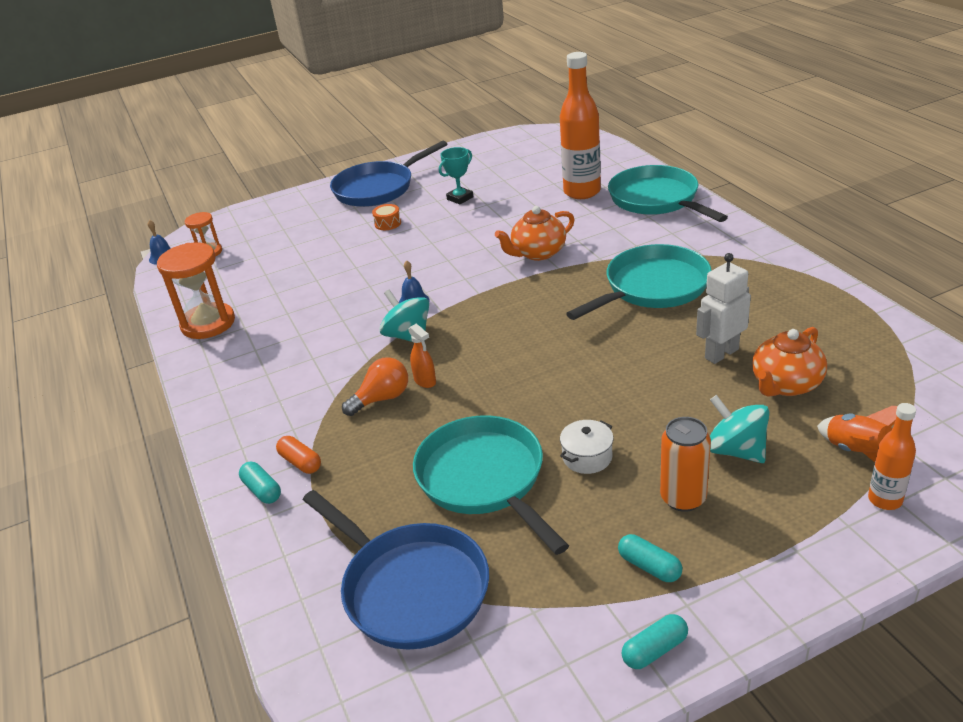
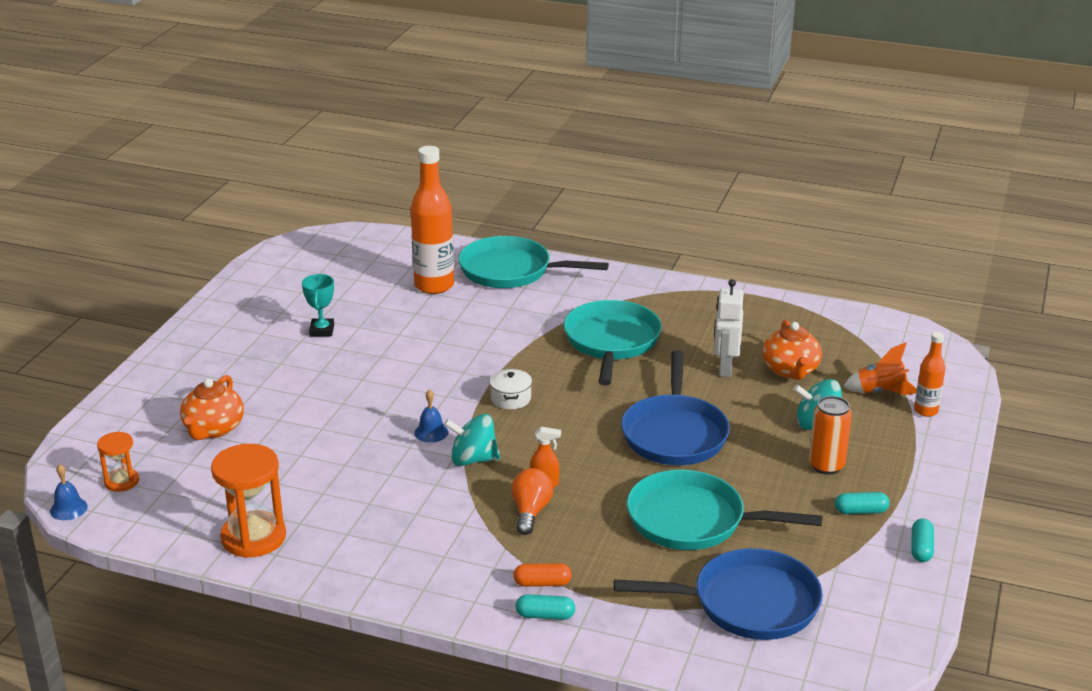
camera: 50 degrees left, 5 degrees down
blue pan [330,140,448,207] -> blue pan moved to [621,350,730,465]
orange drum [372,204,401,230] -> none
orange teapot [495,206,575,261] -> orange teapot moved to [180,375,244,440]
white pot [560,420,614,474] -> white pot moved to [489,369,532,409]

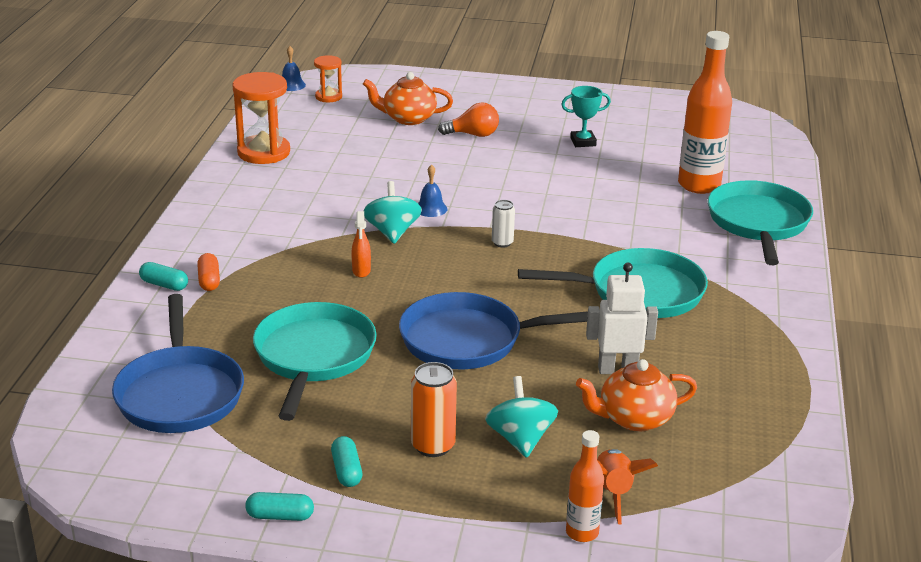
camera: 80 degrees right, 0 degrees up
white pot [489,369,532,409] -> white can [492,200,515,247]
orange light bulb [512,468,554,535] -> orange light bulb moved to [438,102,499,137]
turquoise capsule [516,594,575,620] -> turquoise capsule turned 60 degrees counterclockwise [139,262,188,291]

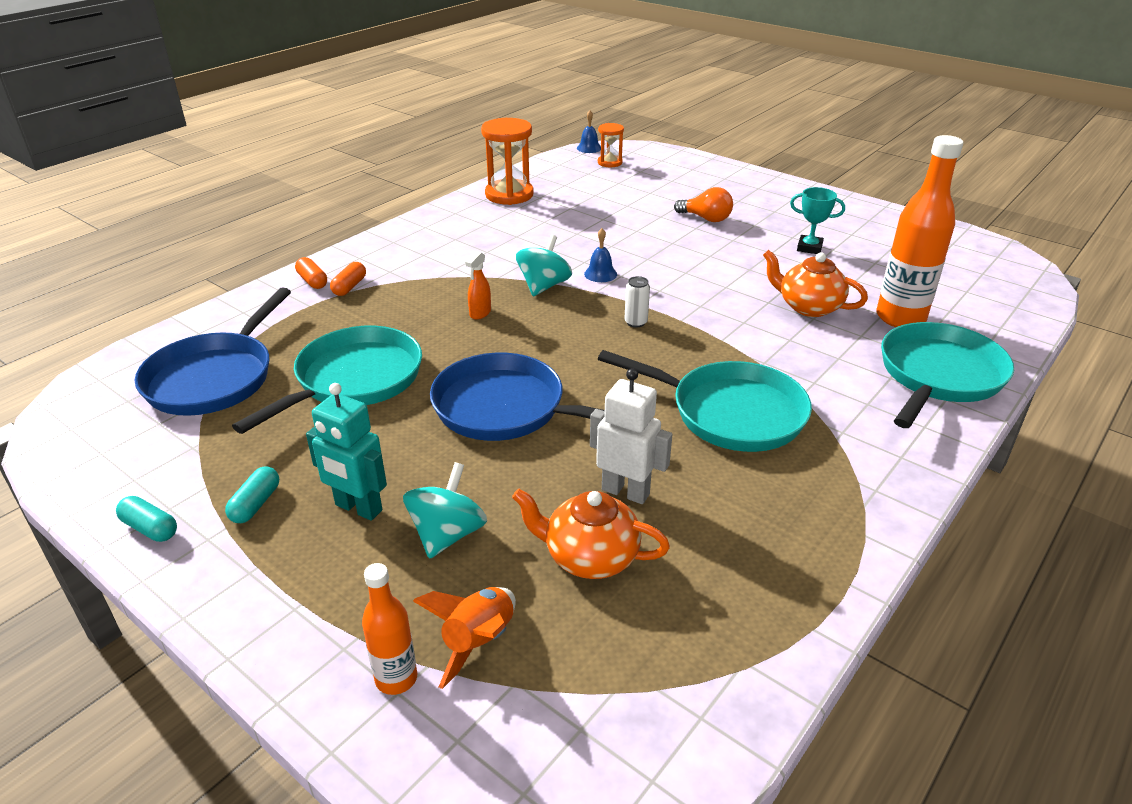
camera: 30 degrees right, 5 degrees up
turquoise capsule [139,262,188,291] -> orange capsule [295,257,327,289]
orange teapot [363,72,453,125] -> orange teapot moved to [763,250,868,317]
orange can [411,362,457,457] -> turquoise robot [306,383,387,521]

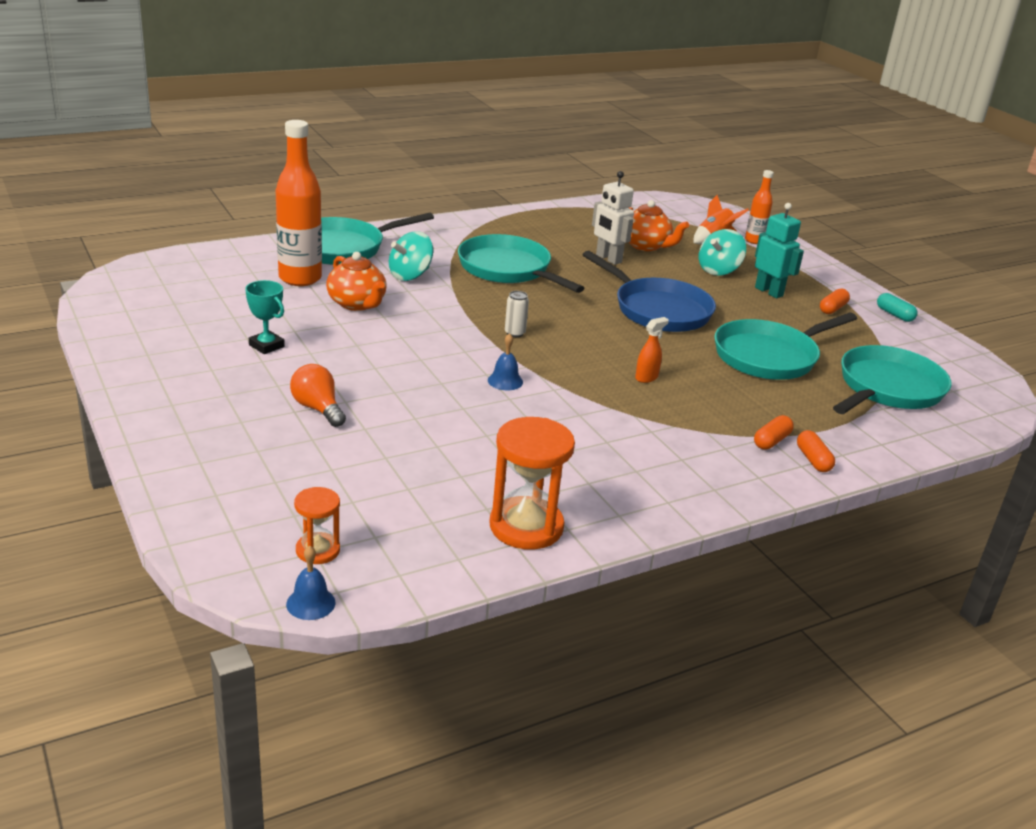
camera: 160 degrees left, 5 degrees down
blue pan [135,287,291,416] -> turquoise pan [833,345,952,414]
turquoise capsule [225,466,279,523] -> orange capsule [820,288,850,314]
turquoise spinning top [516,235,572,296] -> turquoise spinning top moved to [389,231,433,281]

